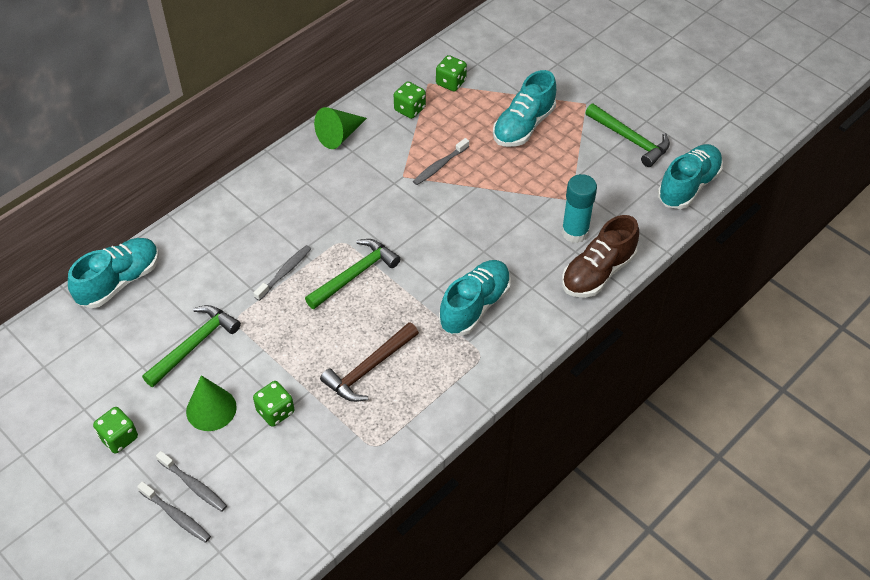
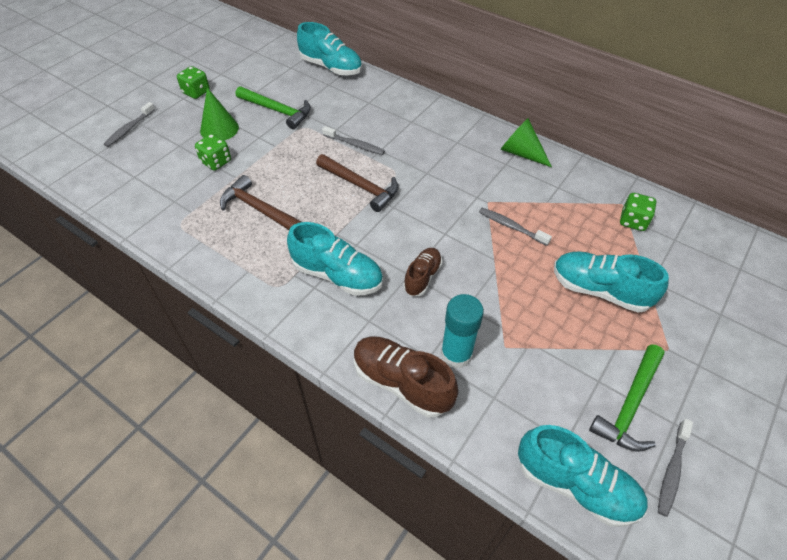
camera: 80 degrees right, 0 degrees up
grey toothbrush [156,451,227,512] -> grey toothbrush moved to [658,419,693,517]
green hammer [305,239,400,309] -> brown hammer [316,154,399,212]
green dice [394,82,426,119] -> none
none -> brown shoe [403,248,442,296]

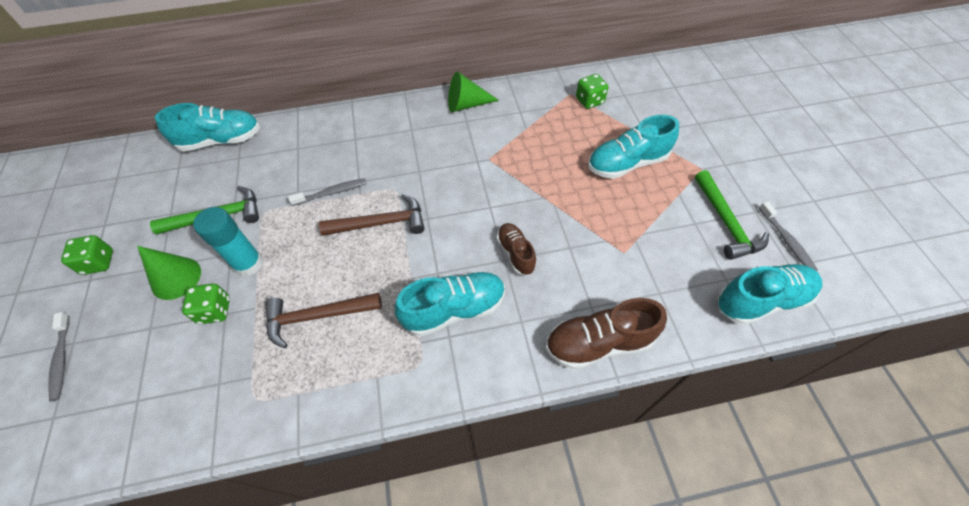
camera: 45 degrees left, 5 degrees up
turquoise glue stick [441,294,484,369] -> turquoise glue stick moved to [193,207,263,276]
grey toothbrush [479,208,552,246] -> none

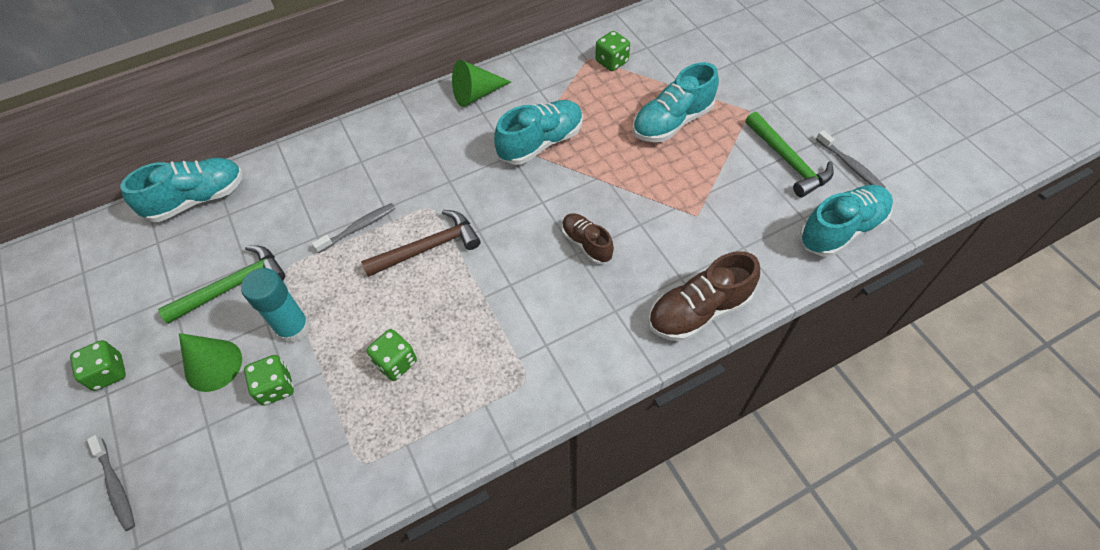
camera: 15 degrees left, 0 degrees up
brown hammer [266,293,382,348] -> green dice [367,329,417,381]
turquoise shoe [395,272,505,337] -> turquoise shoe moved to [494,100,583,165]

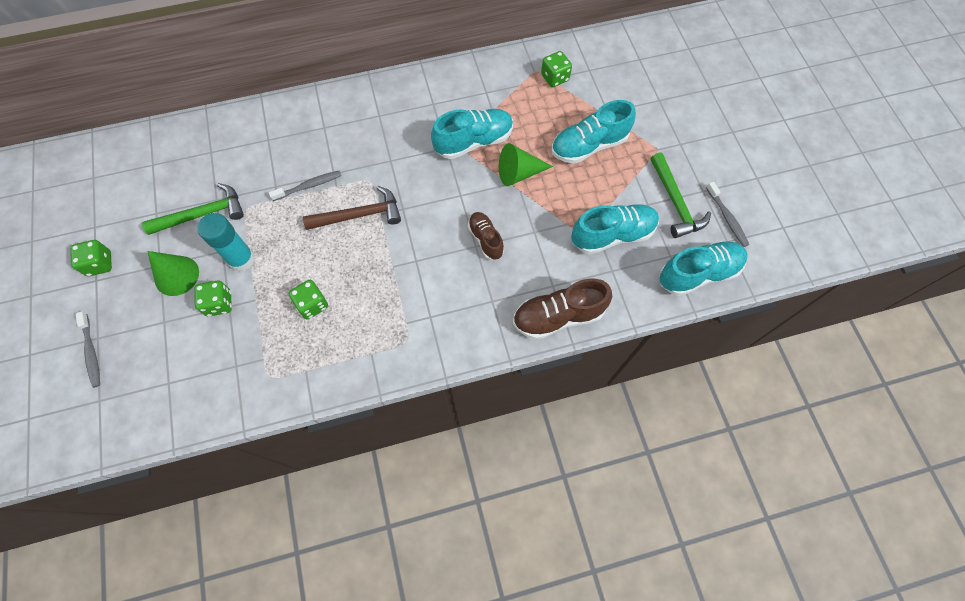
camera: 10 degrees right, 10 degrees up
turquoise shoe [120,158,243,222] -> turquoise shoe moved to [571,204,659,254]
green cone [452,60,511,107] -> green cone moved to [499,143,553,186]

